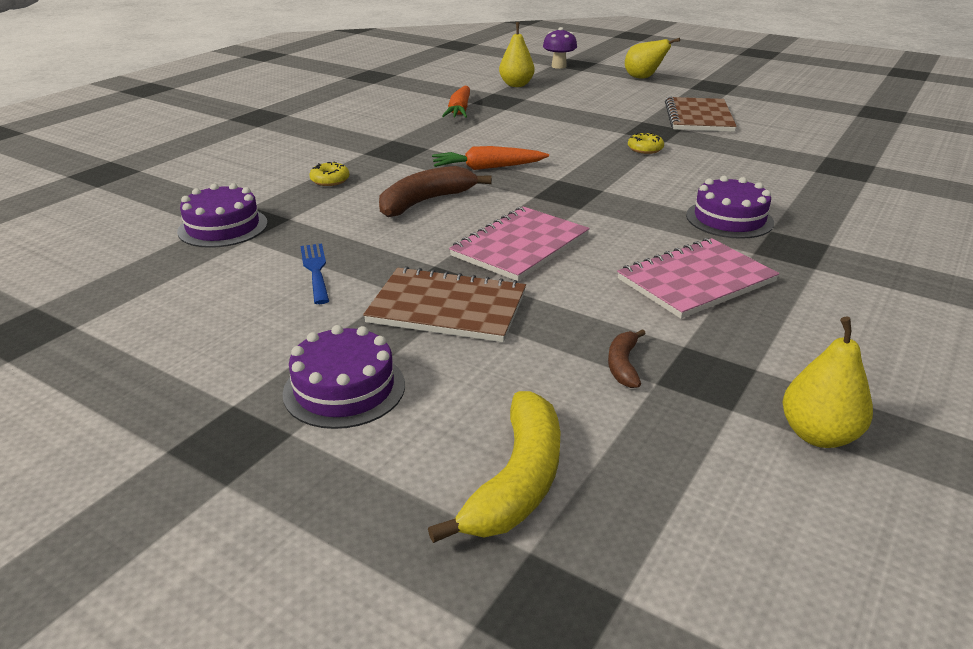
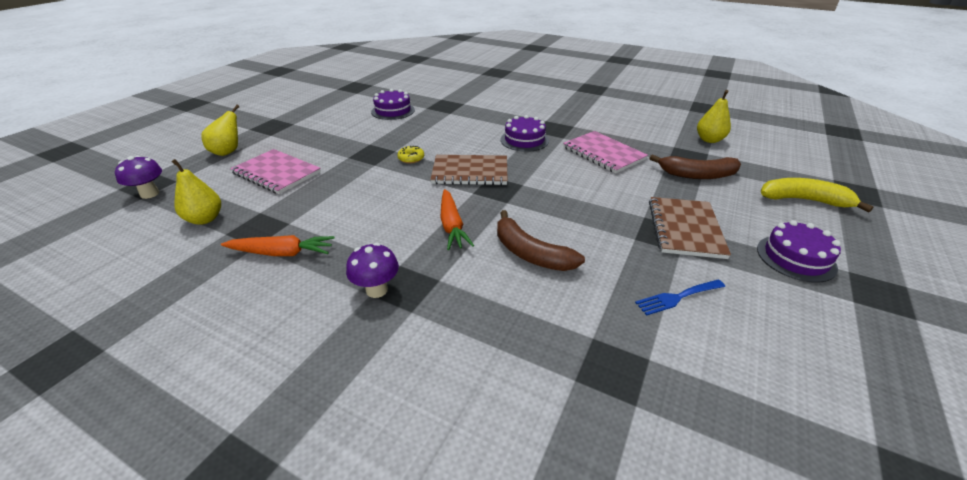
camera: 95 degrees left, 5 degrees up
purple cake [177,183,268,248] -> purple cake moved to [371,89,415,120]
yellow donut [310,162,350,186] -> none
pink notebook [449,207,590,281] -> pink notebook moved to [230,149,321,194]
brown banana [608,329,646,388] -> brown banana [650,154,741,179], size x1.93
brown notebook [665,97,737,132] -> brown notebook moved to [430,155,508,185]
none -> purple mushroom [346,243,399,298]

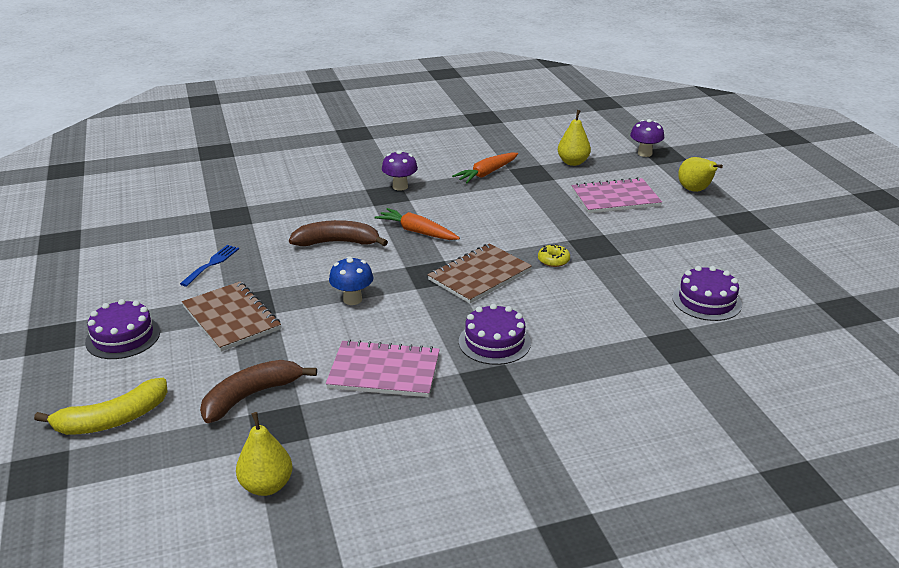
camera: 135 degrees right, 5 degrees down
none -> blue mushroom [329,256,373,305]

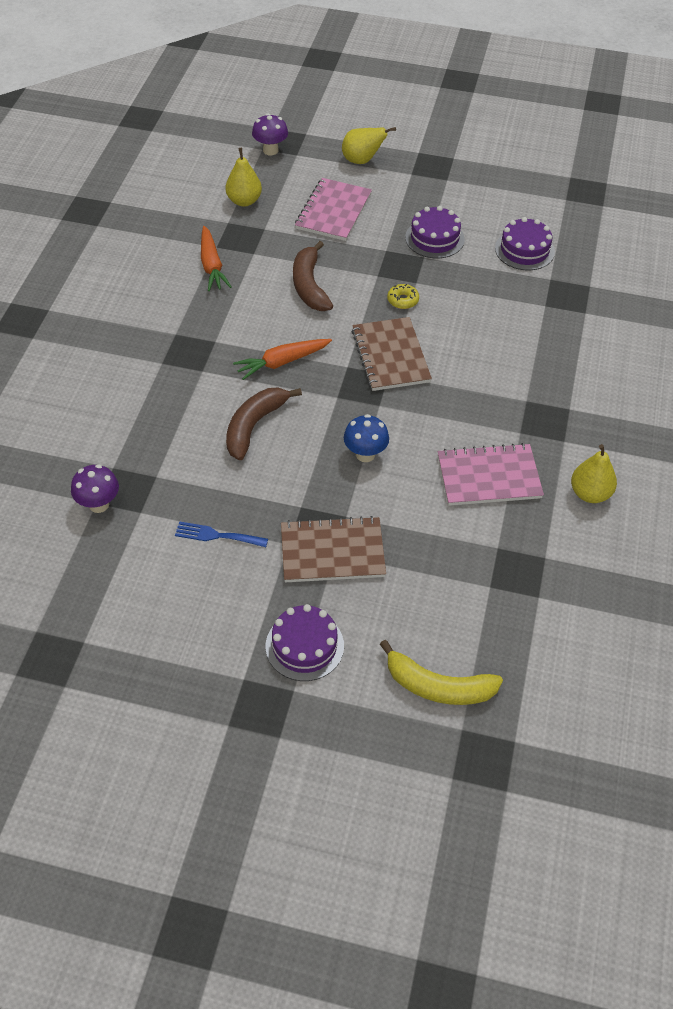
camera: 60 degrees left, 20 degrees up
yellow banana [34,378,168,435] -> yellow banana turned 105 degrees clockwise [380,640,503,705]
blue fork [180,245,239,287] -> blue fork turned 45 degrees counterclockwise [175,521,268,547]
brown banana [200,360,317,423] -> brown banana moved to [293,241,333,311]
yellow pear [236,412,292,496] -> yellow pear moved to [571,444,617,503]
pink notebook [326,340,440,397] -> pink notebook turned 45 degrees clockwise [438,443,544,506]
purple mushroom [382,150,418,191] -> purple mushroom moved to [71,464,119,513]
purple cake [459,304,531,365] -> purple cake moved to [405,206,465,258]

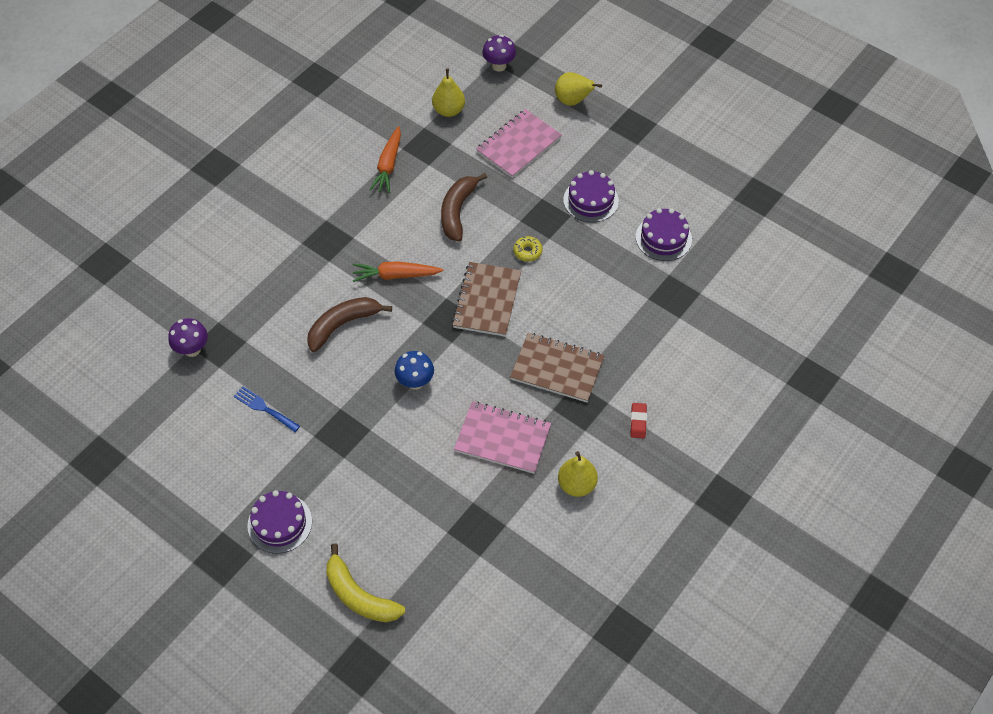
camera: 25 degrees right, 5 degrees up
brown notebook [281,516,386,582] -> brown notebook moved to [510,333,605,402]
none -> red eraser [630,403,647,438]

